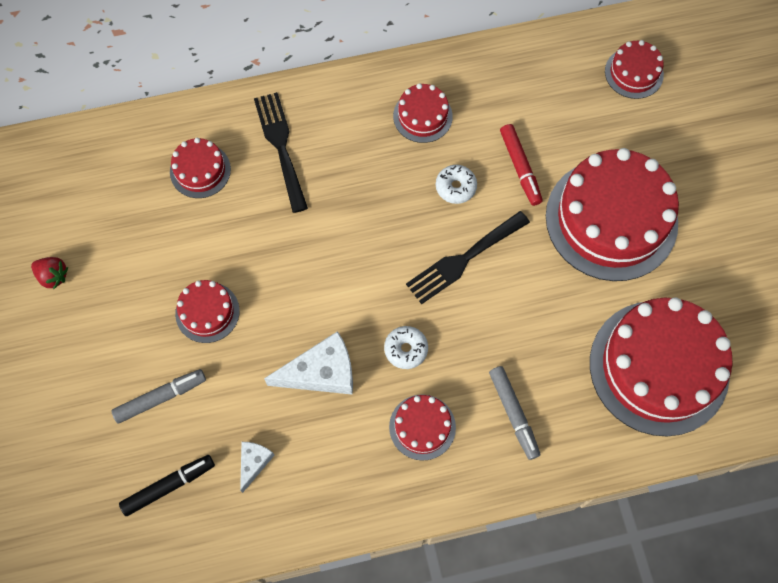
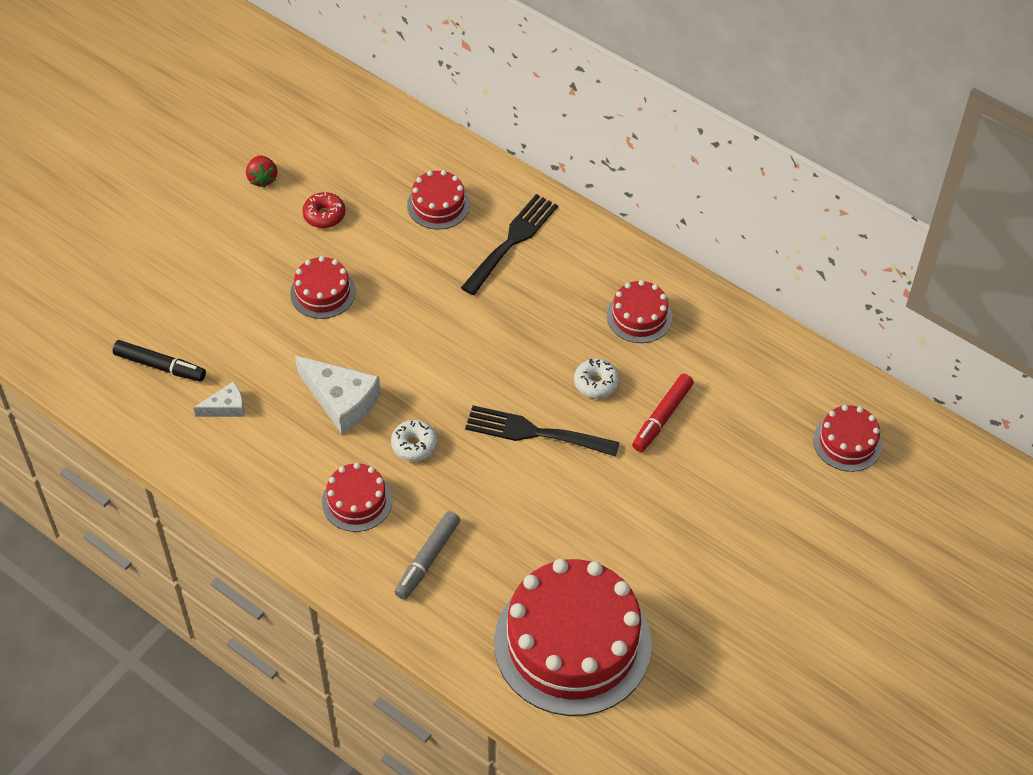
camera: 50 degrees right, 15 degrees down
grey marker [111,369,206,423] -> none
red cake [546,148,679,281] -> none
none -> red donut [302,192,345,228]

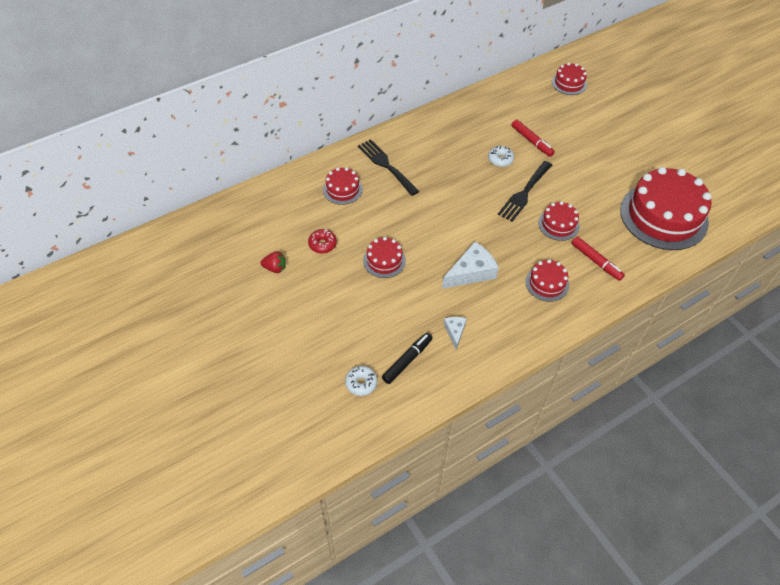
camera: 70 degrees left, 0 degrees up
white donut [391,420,438,461] -> white donut moved to [345,366,378,396]
grey marker [395,511,460,600] -> red marker [571,237,625,281]
red cake [607,280,672,343] -> red cake moved to [538,201,580,241]

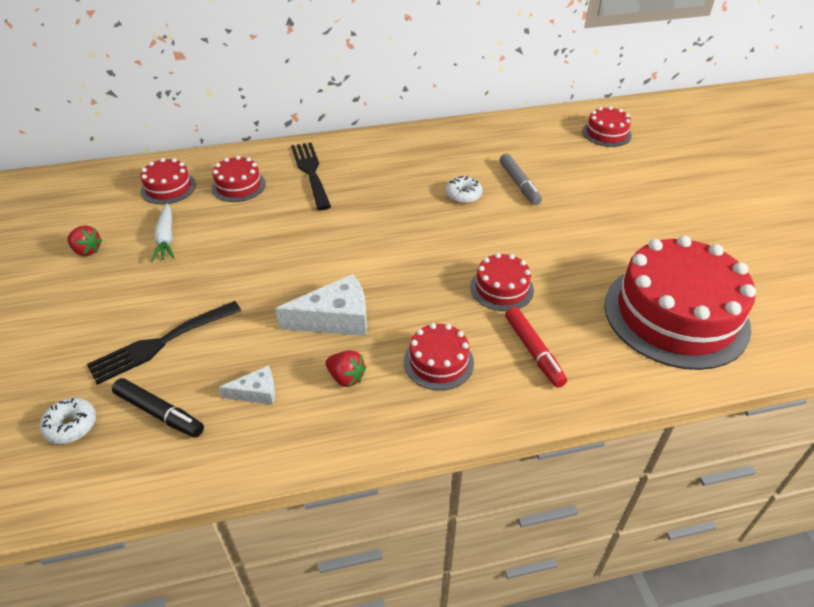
camera: 20 degrees right, 10 degrees down
red donut [308,229,337,254] -> white carrot [151,203,174,262]
red cake [363,237,406,278] -> red cake moved to [140,158,196,204]
black marker [382,333,433,384] -> black marker turned 60 degrees clockwise [112,378,204,437]
white cheese [444,317,467,350] -> white cheese turned 60 degrees clockwise [219,366,275,405]
black fork [498,161,553,222] -> black fork moved to [87,301,241,385]
red marker [512,120,555,157] -> grey marker [500,154,542,205]
none -> red strawberry [325,350,366,387]

